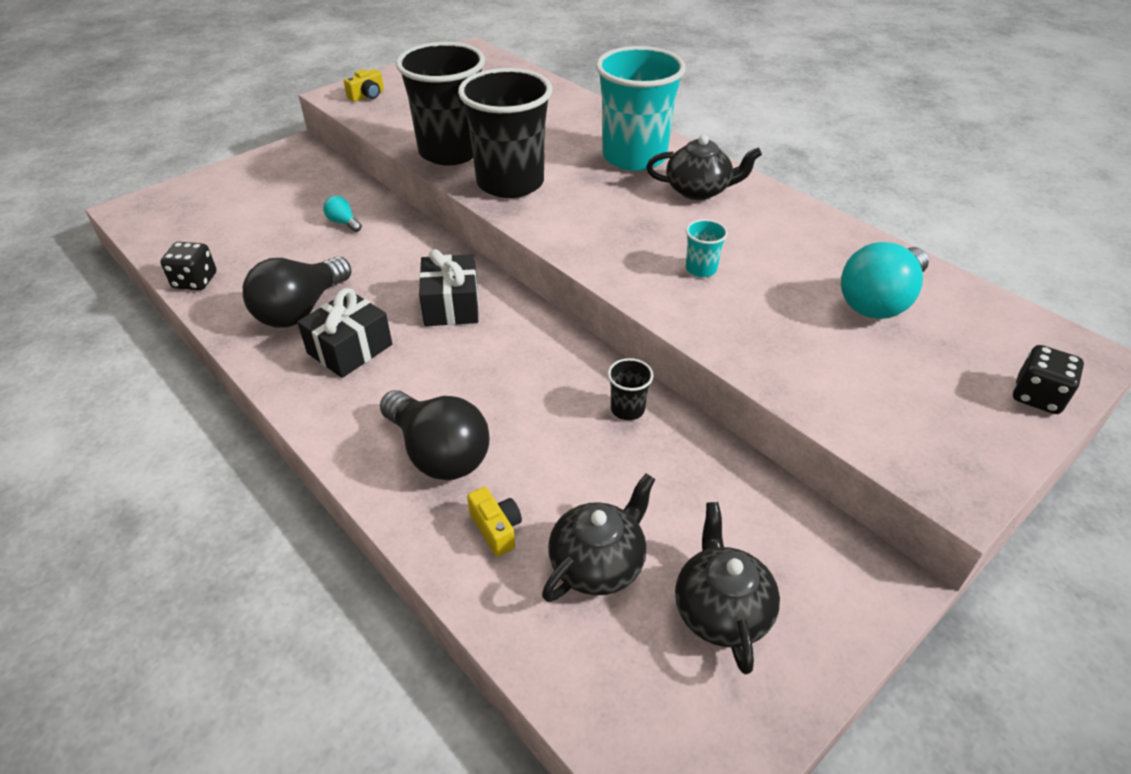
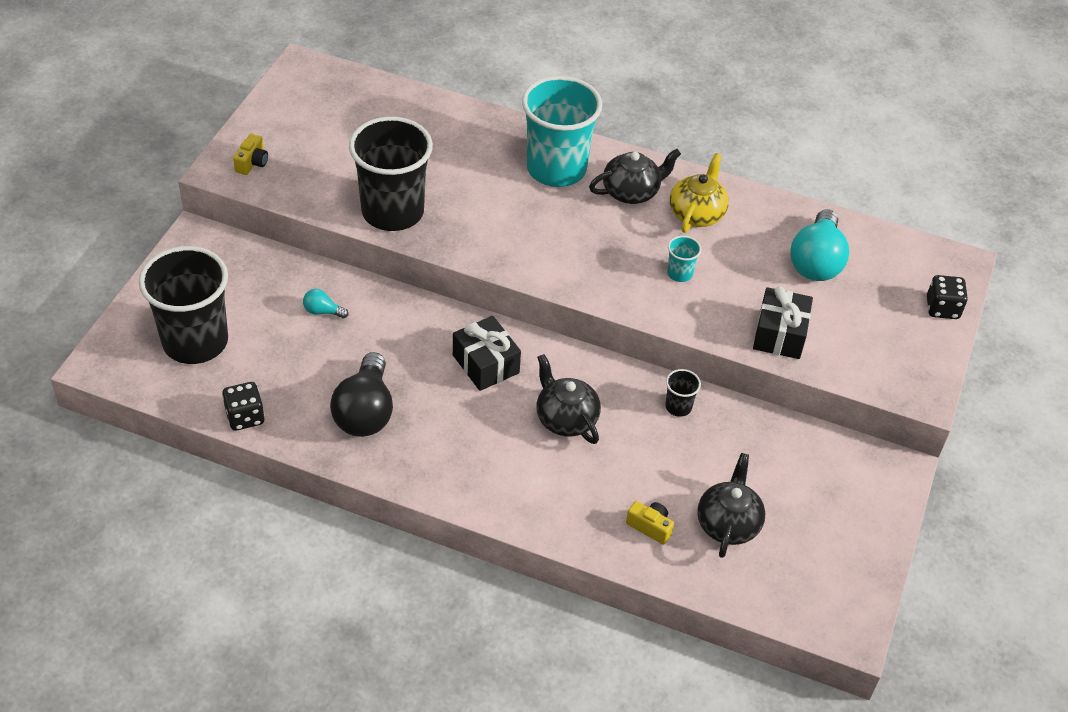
camera: 30 degrees left, 5 degrees up
black gift [297,288,392,378] -> black gift moved to [753,286,813,359]
black light bulb [380,390,490,480] -> none
black cup [458,68,552,198] -> black cup moved to [139,246,228,364]
black teapot [675,502,780,674] -> black teapot moved to [536,354,601,444]
none -> yellow teapot [670,153,729,233]

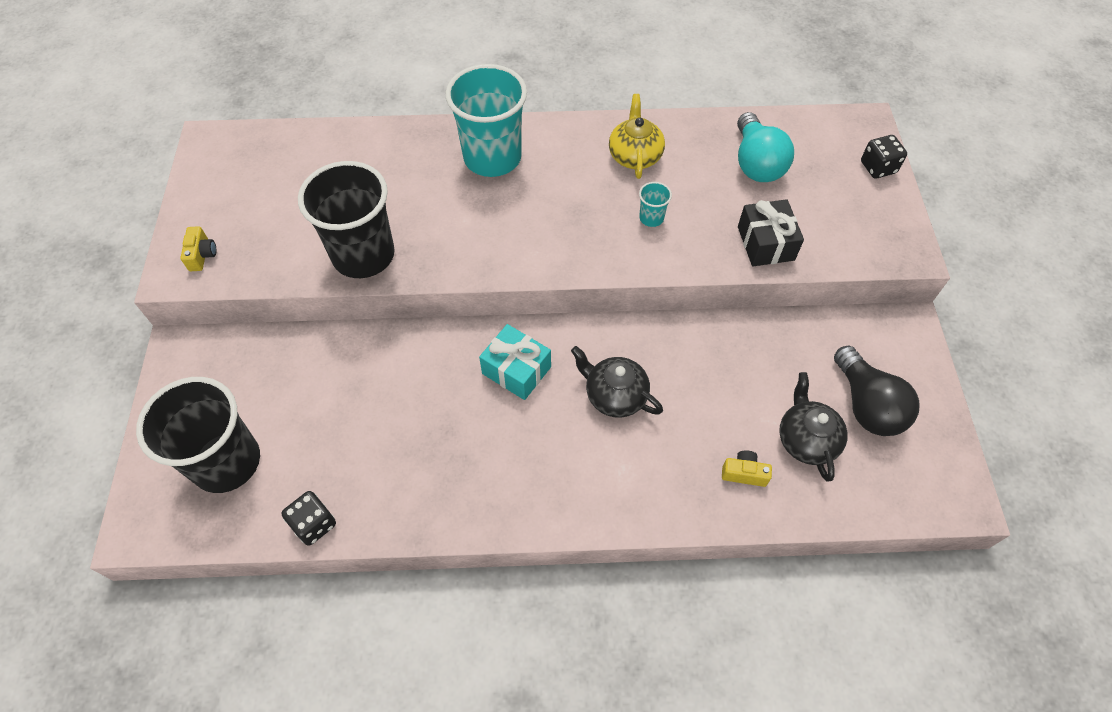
camera: 20 degrees left, 10 degrees up
turquoise light bulb [303,289,348,318] -> none
black light bulb [330,352,393,437] -> black light bulb moved to [834,346,919,436]
black gift [453,316,521,391] -> turquoise gift [479,324,551,400]
black teapot [589,149,681,204] -> none
black cup [665,369,701,417] -> none

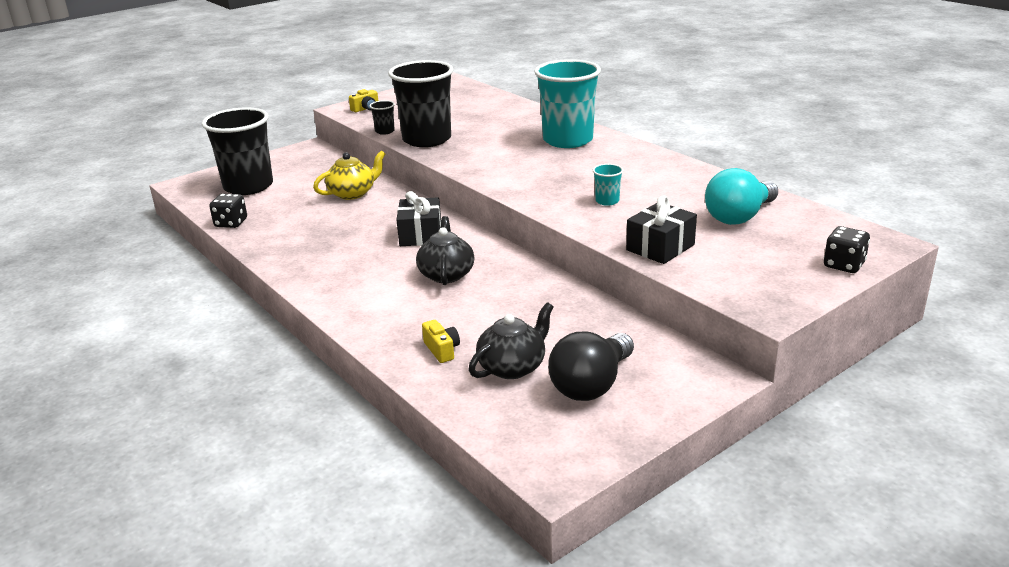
camera: 55 degrees right, 30 degrees down
turquoise gift [479,324,551,400] -> black gift [396,191,441,246]
yellow teapot [609,94,665,179] -> yellow teapot moved to [313,151,385,200]
none -> black cup [369,100,395,135]

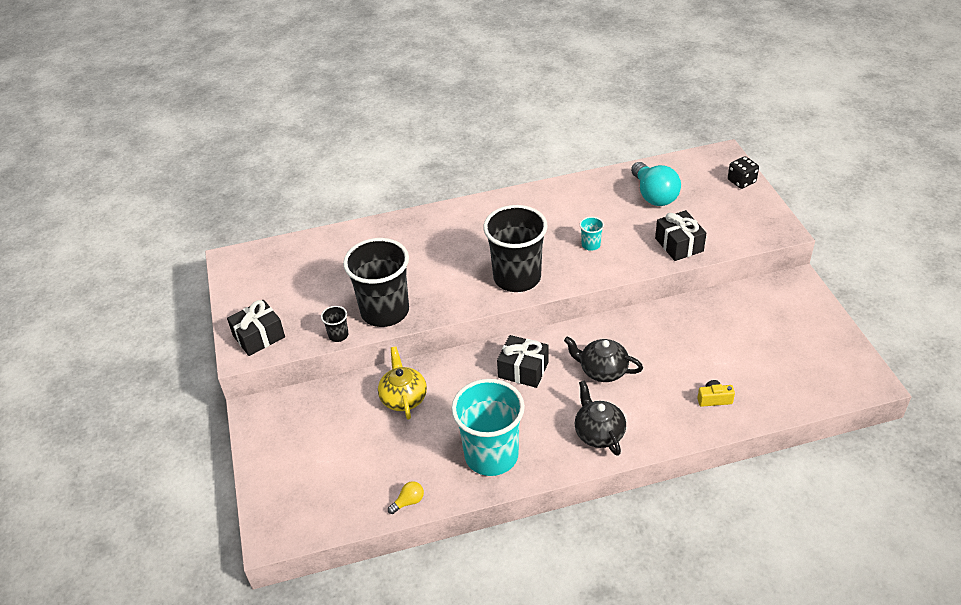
camera: 65 degrees left, 15 degrees up
black cup [202,107,273,195] -> black cup moved to [483,205,548,292]
black dice [209,194,247,228] -> yellow light bulb [388,481,424,514]
yellow camera [349,89,378,112] -> black gift [227,300,285,356]
black teapot [469,302,553,379] -> black teapot moved to [574,380,626,456]
turquoise cup [534,59,601,148] -> turquoise cup moved to [451,379,525,476]
black light bulb [548,331,634,401] -> none

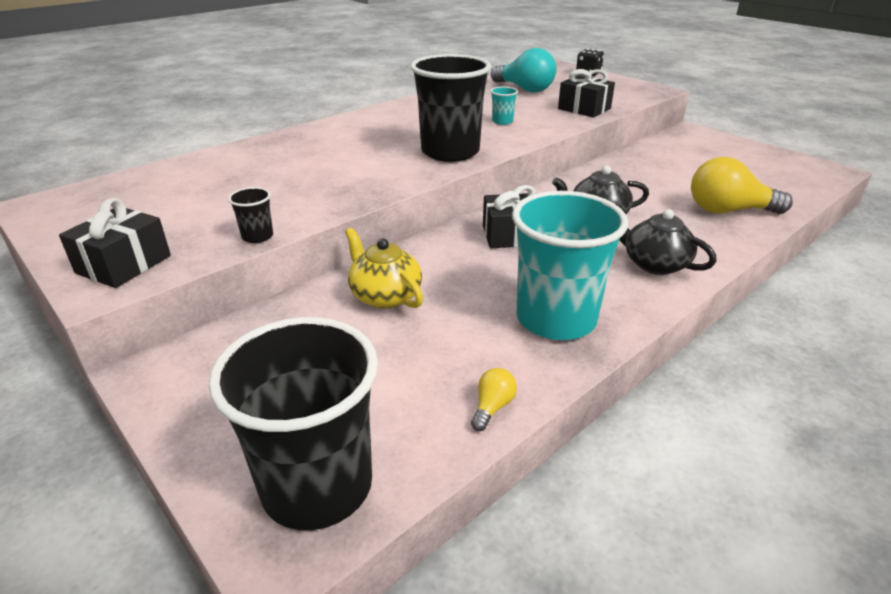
camera: 30 degrees left, 10 degrees down
black cup [343,238,409,327] -> black cup moved to [209,317,378,530]
yellow camera [697,380,735,407] -> yellow light bulb [691,157,793,214]

